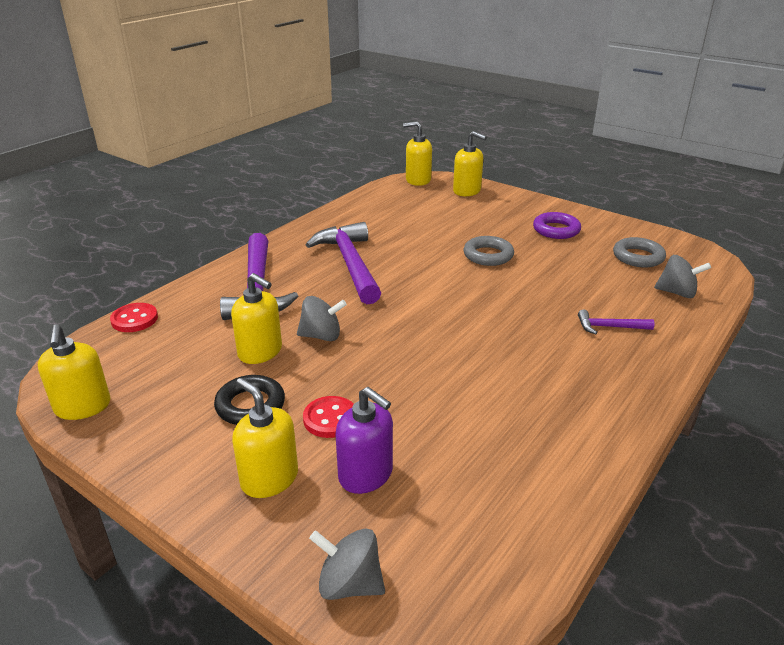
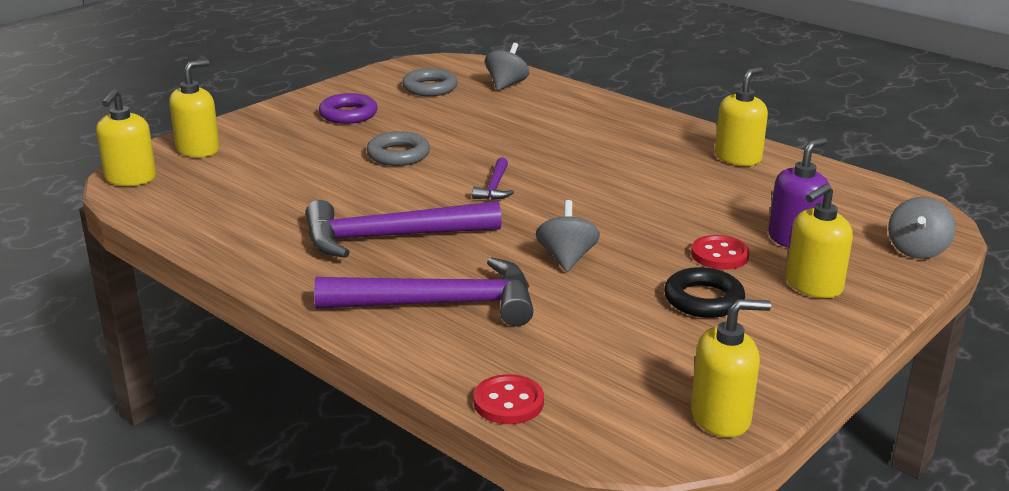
camera: 85 degrees left, 5 degrees down
yellow soap dispenser [231,273,282,364] -> yellow soap dispenser moved to [715,67,768,166]
purple hammer [578,309,655,334] -> purple hammer moved to [472,157,514,200]

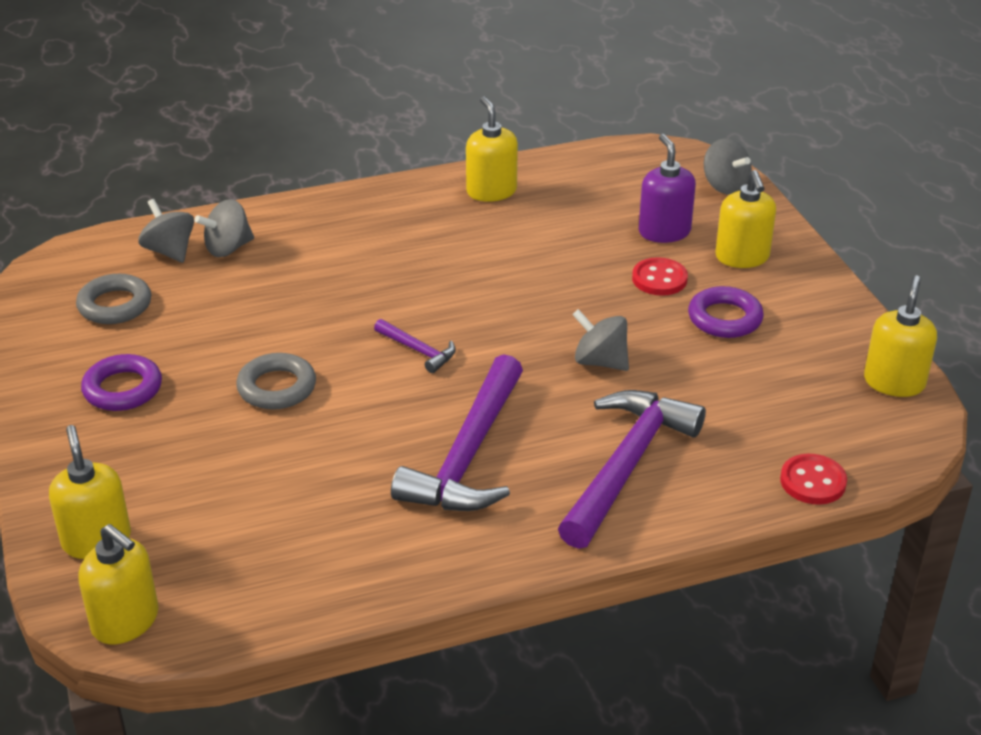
camera: 60 degrees left, 10 degrees up
black ring [664,267,745,318] -> purple ring [688,286,764,338]
none -> grey spinning top [195,199,254,257]

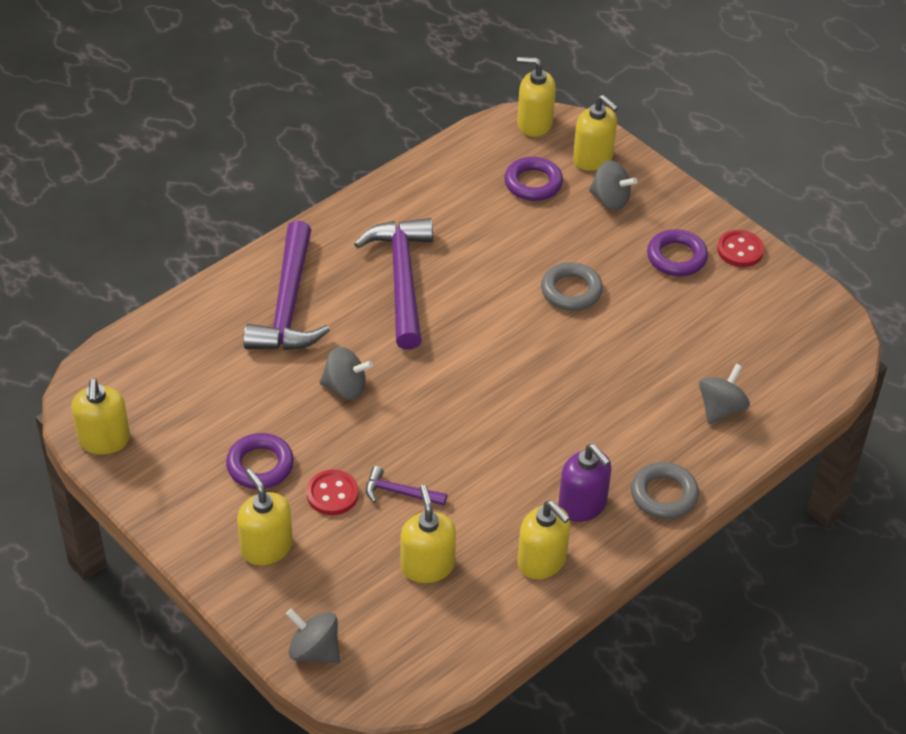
camera: 155 degrees right, 10 degrees up
grey ring [76,274,151,324] -> grey ring moved to [631,462,699,519]
grey spinning top [138,199,194,263] -> grey spinning top moved to [589,160,637,210]
purple hammer [374,319,456,373] -> purple hammer moved to [366,466,447,506]
purple soap dispenser [639,134,696,243] -> purple soap dispenser moved to [558,444,611,522]
red button [780,454,847,505] -> red button moved to [717,230,764,267]
none -> yellow soap dispenser [401,485,456,583]
none -> purple ring [504,157,563,201]

